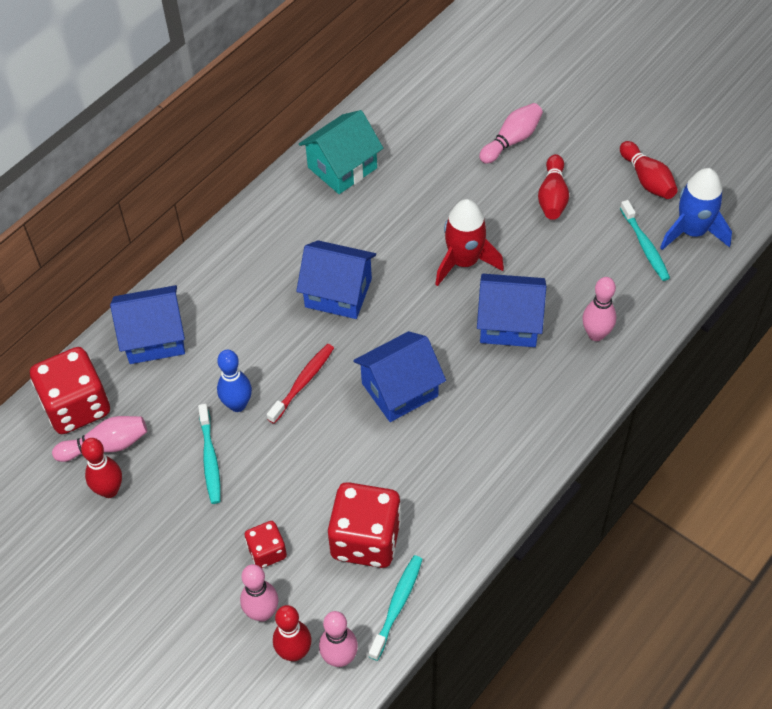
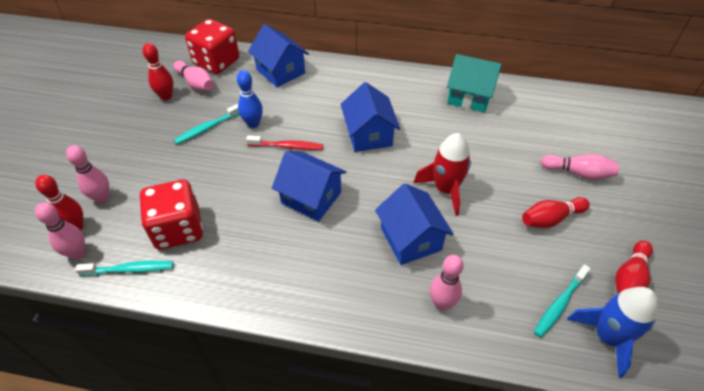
camera: 60 degrees right, 5 degrees down
red dice [245,521,287,568] -> none

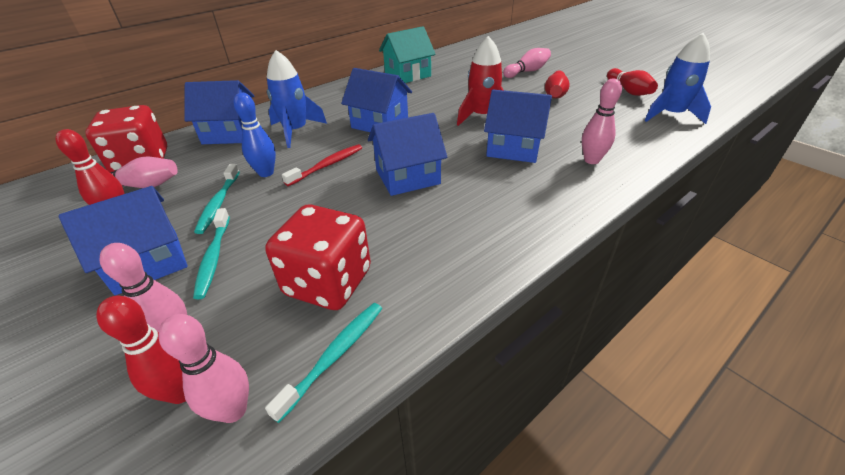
camera: 50 degrees left, 10 degrees down
turquoise toothbrush [534,264,591,338] -> turquoise toothbrush moved to [193,208,230,300]
none -> blue house [59,186,188,295]
none -> blue rocket [267,50,327,148]

